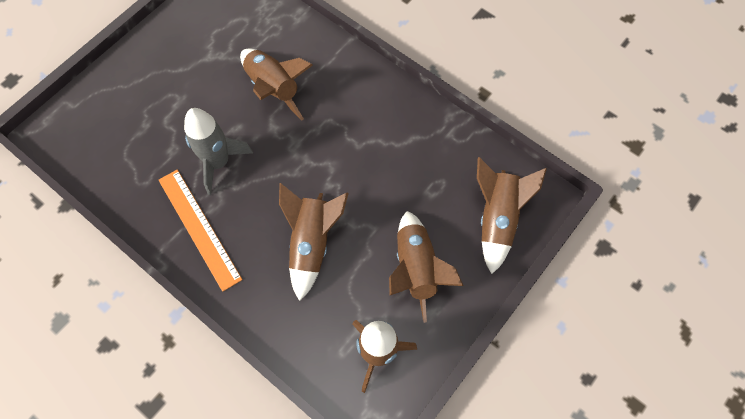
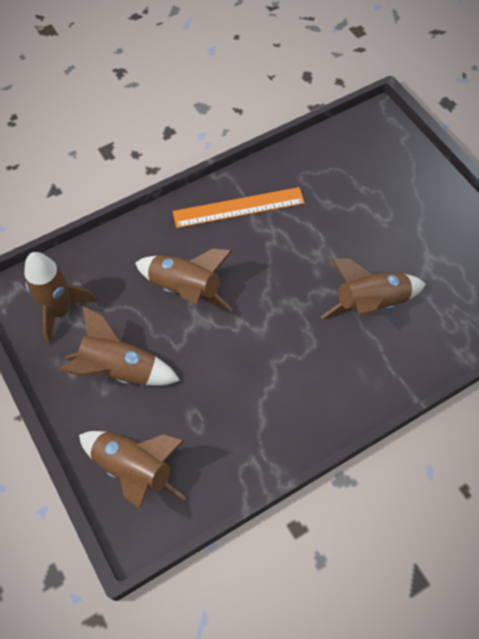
camera: 110 degrees right, 5 degrees down
grey rocket [184,108,253,195] -> none

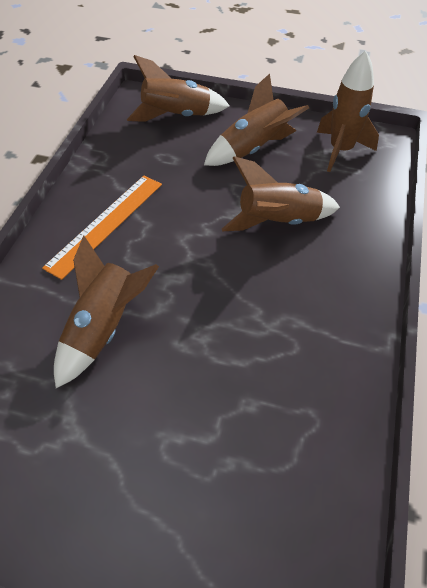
camera: 135 degrees right, 10 degrees down
orange ruler [173,187,305,228] -> orange ruler moved to [42,176,162,280]

